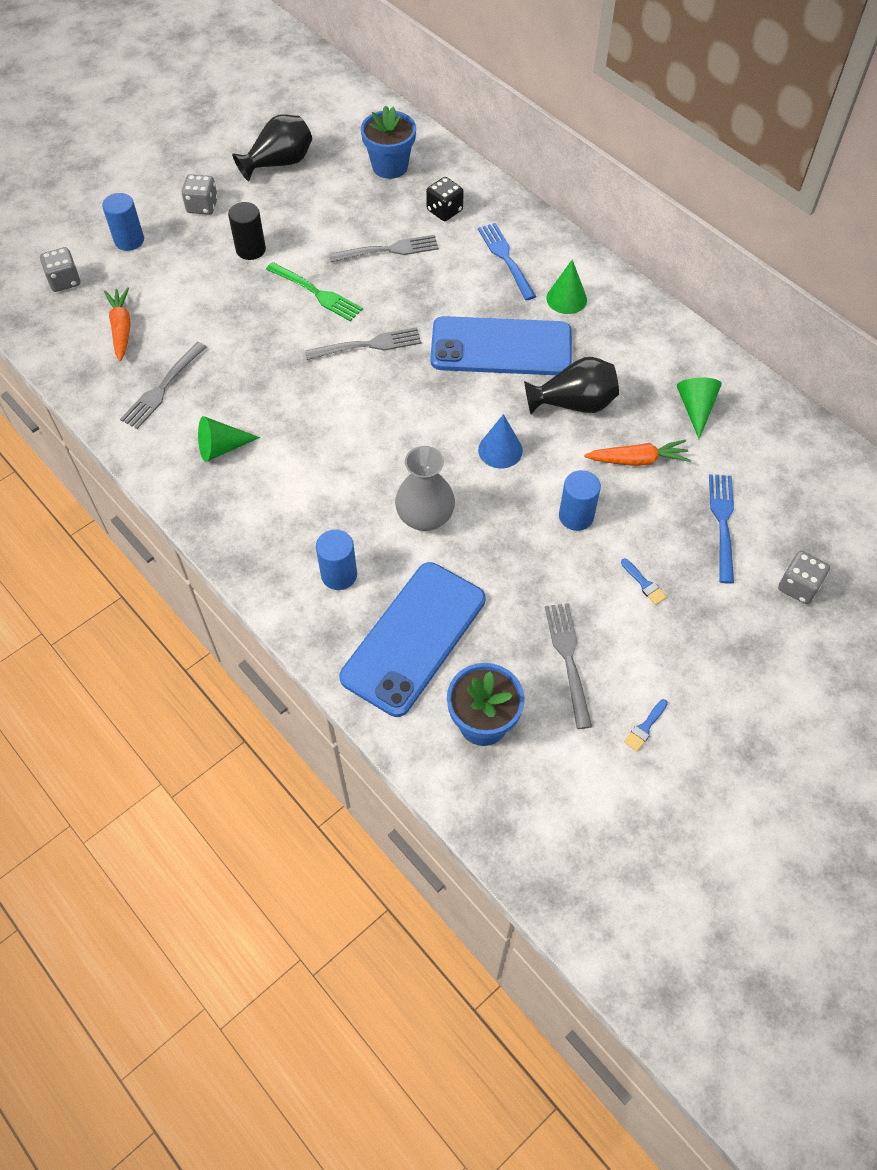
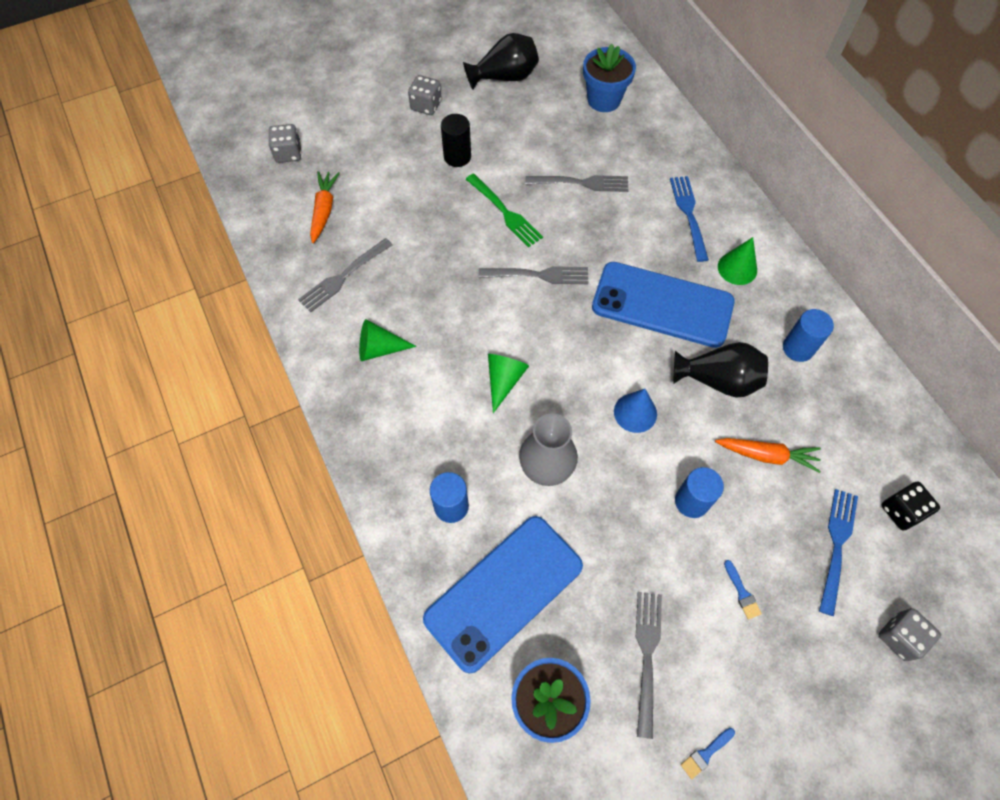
camera: 15 degrees right, 5 degrees up
blue cylinder [102,193,144,251] -> blue cylinder moved to [783,309,834,362]
black dice [426,177,464,221] -> black dice moved to [882,482,940,530]
green cone [677,377,722,439] -> green cone moved to [488,354,529,413]

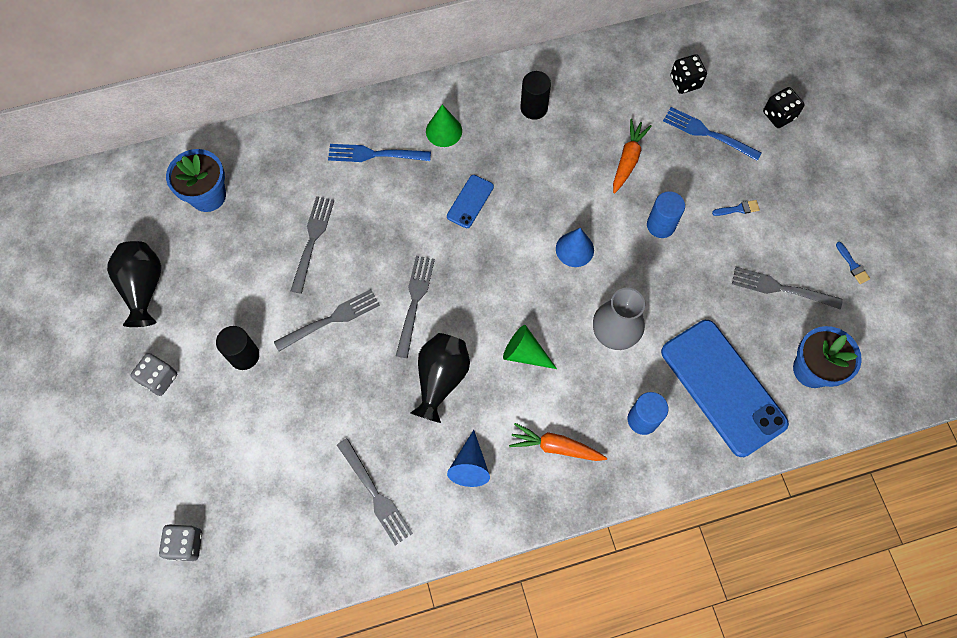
camera: 80 degrees left, 5 degrees up
orange carrot [310,171,340,243] -> orange carrot moved to [509,423,607,461]
green cone [359,319,417,361] -> blue cone [447,430,490,487]
green fork [466,174,543,247] -> grey fork [274,289,380,352]
blue phone [592,262,735,348] -> blue phone [447,175,494,228], size x0.45
black vase [673,342,768,398] -> black vase moved to [410,333,470,423]
blue cylinder [783,309,834,362] -> black cylinder [520,71,551,120]
grey dice [879,608,941,661] -> black dice [763,87,805,128]

